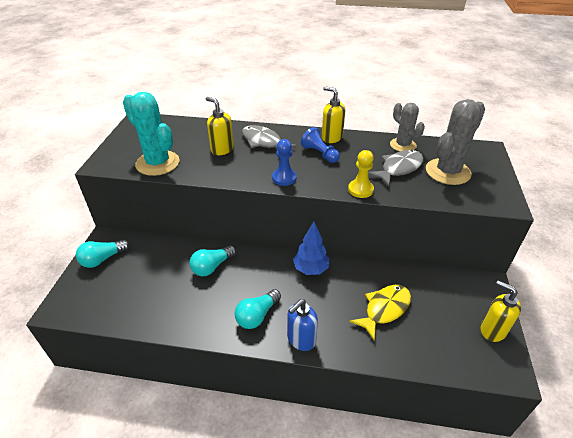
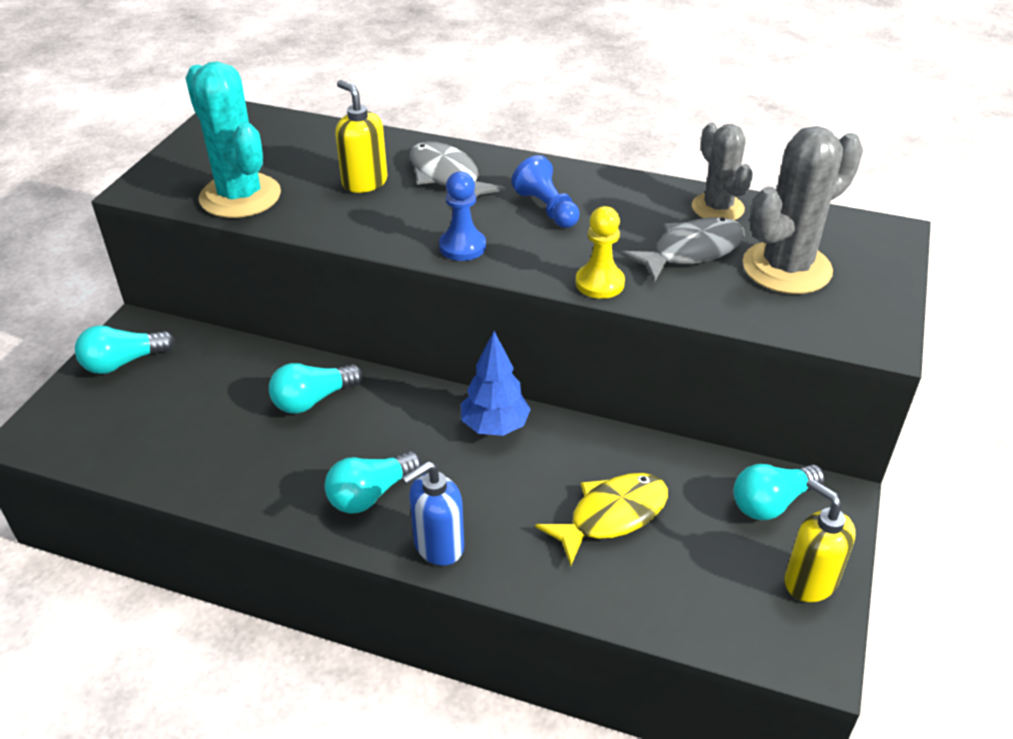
camera: 10 degrees right, 0 degrees up
yellow soap dispenser [322,86,345,143] -> none
none -> turquoise light bulb [733,464,825,520]

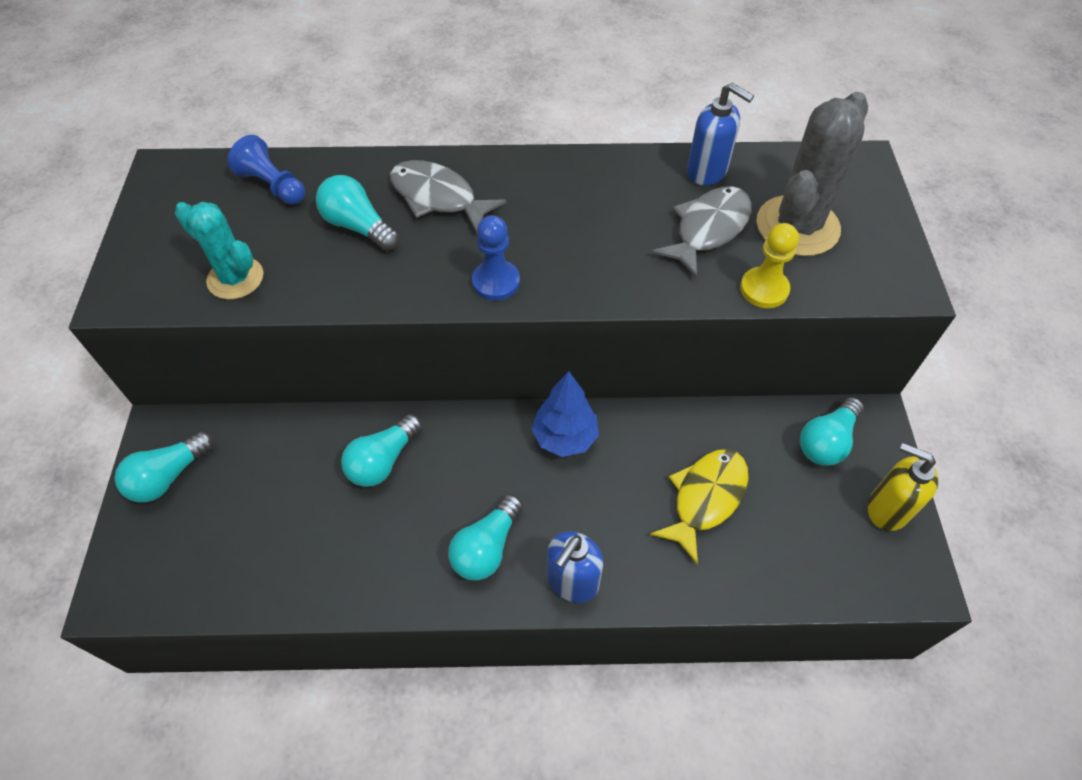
camera: 20 degrees left, 15 degrees up
turquoise cactus [186,62,281,218] -> turquoise cactus [175,202,264,299], size x0.64
yellow soap dispenser [335,80,387,193] -> turquoise light bulb [316,175,399,251]
blue pawn [512,155,580,228] -> blue pawn moved to [227,135,305,205]
yellow pawn [576,206,625,299] -> yellow pawn moved to [740,223,799,308]
grey cactus [692,123,753,220] -> blue soap dispenser [687,83,754,186]

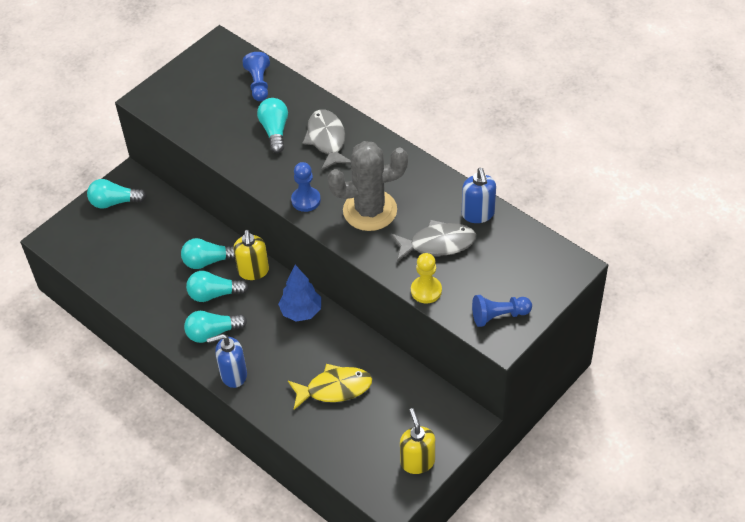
camera: 45 degrees right, 5 degrees down
turquoise cactus [175,202,264,299] -> none
grey cactus [756,92,868,256] -> grey cactus moved to [327,141,408,231]
turquoise light bulb [800,397,864,466] -> turquoise light bulb moved to [186,271,249,302]
none -> yellow soap dispenser [233,230,269,280]
none -> blue pawn [472,295,532,327]

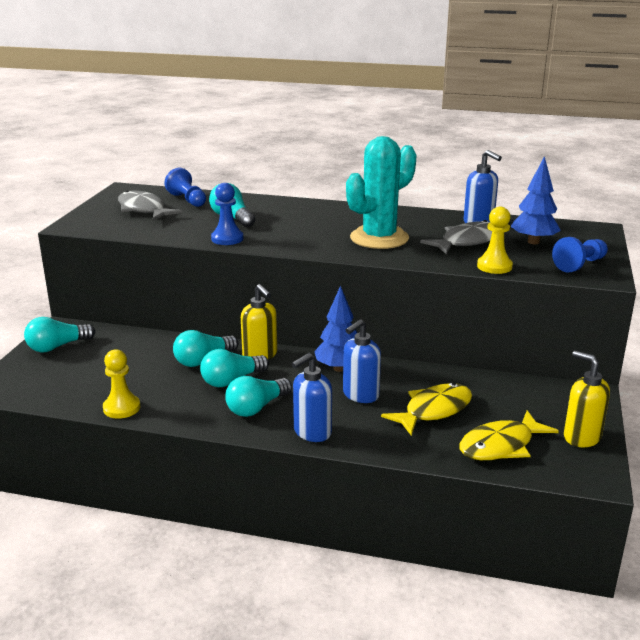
camera: 30 degrees left, 25 degrees down
blue pawn [291,162,321,212] -> blue pawn moved to [211,183,244,245]
grey fish [303,110,351,170] -> grey fish moved to [118,191,183,221]
grey cactus [327,141,408,231] -> turquoise cactus [346,136,417,249]
none -> yellow pawn [103,349,140,419]
none -> blue soap dispenser [343,319,381,403]
none -> yellow fish [459,410,559,460]
none -> blue tree [510,156,561,244]

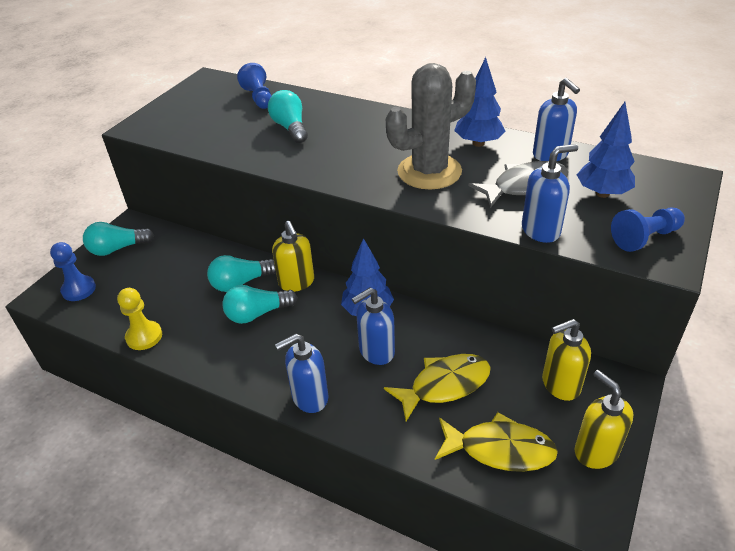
camera: 15 degrees right, 15 degrees up
grey fish [118,191,183,221] -> none
blue pawn [211,183,244,245] -> blue pawn moved to [50,242,96,301]
turquoise light bulb [225,376,292,417] -> none
turquoise cactus [346,136,417,249] -> grey cactus [386,63,476,190]
yellow fish [459,410,559,460] -> yellow fish turned 150 degrees counterclockwise [435,412,558,472]
yellow pawn [477,207,513,274] -> blue soap dispenser [522,144,578,243]
none -> blue tree [454,57,506,147]
none -> yellow soap dispenser [542,319,591,401]

